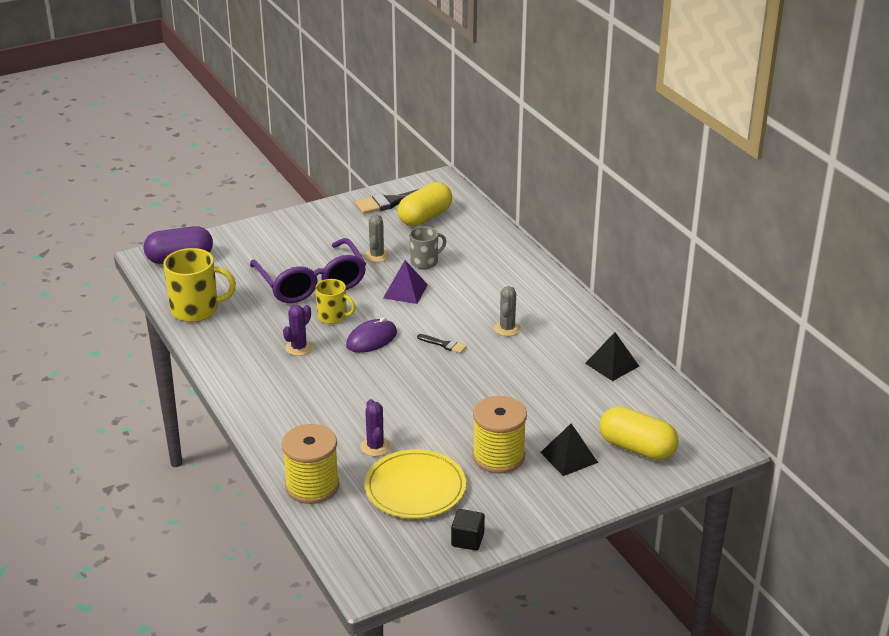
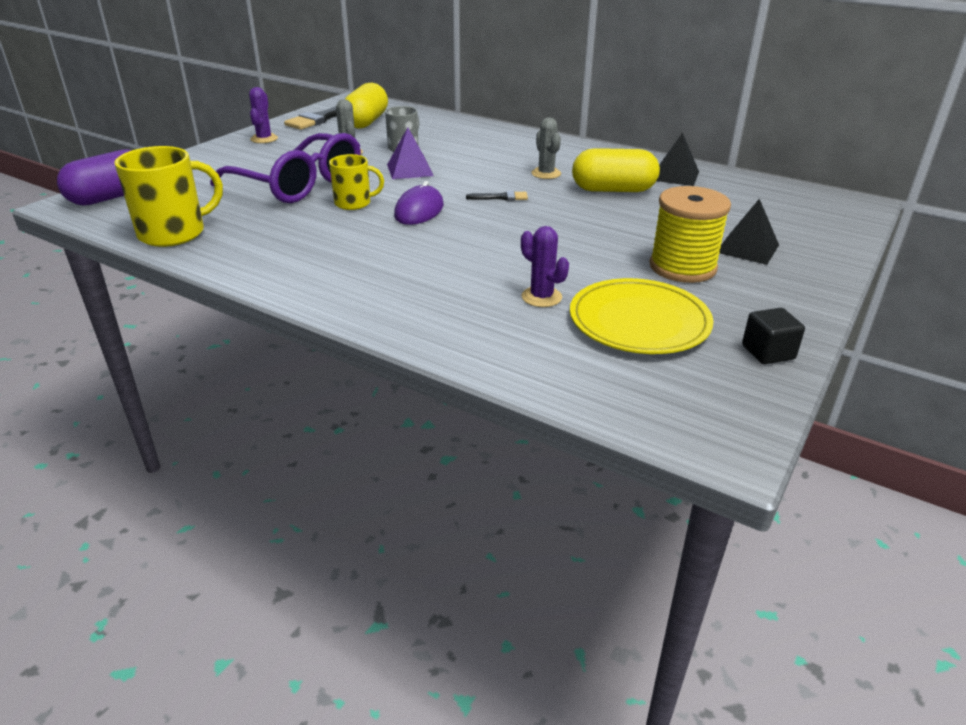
camera: 30 degrees left, 0 degrees up
yellow spool [282,424,339,504] -> none
purple cactus [283,305,313,356] -> purple cactus moved to [249,87,278,143]
yellow capsule [600,406,678,460] -> yellow capsule moved to [572,148,660,192]

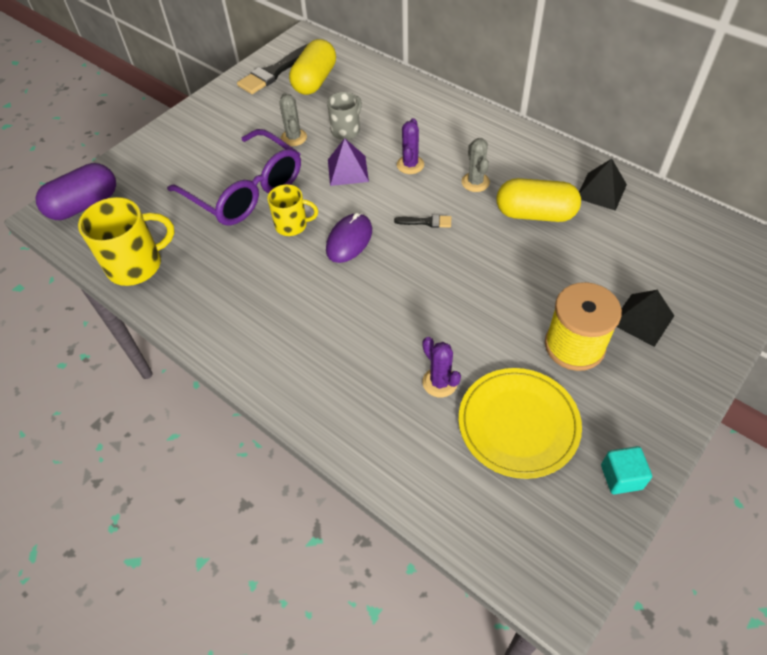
camera: 10 degrees right, 20 degrees up
purple cactus [249,87,278,143] -> purple cactus moved to [397,118,424,174]
black cube [742,308,805,364] -> turquoise cube [601,446,652,494]

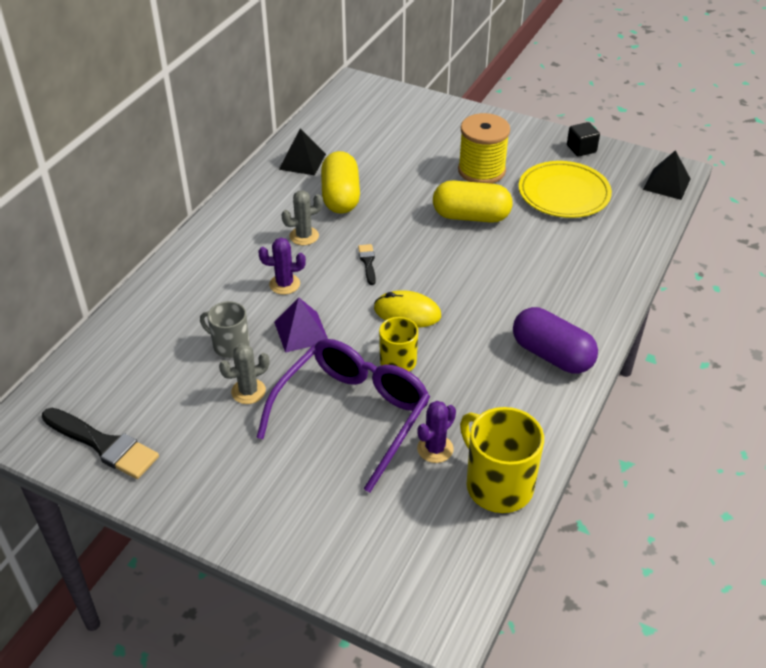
camera: 105 degrees left, 10 degrees down
purple capsule [36,163,116,220] -> purple capsule moved to [513,307,598,374]
yellow capsule [289,39,336,95] -> yellow capsule moved to [433,180,513,223]
purple mouse [326,213,372,263] -> yellow mouse [374,290,441,328]
purple cactus [423,337,461,397] -> purple cactus moved to [417,401,456,463]
turquoise cube [601,446,652,494] -> black cube [567,122,600,157]
black pyramid [617,290,674,347] -> black pyramid moved to [643,150,691,200]

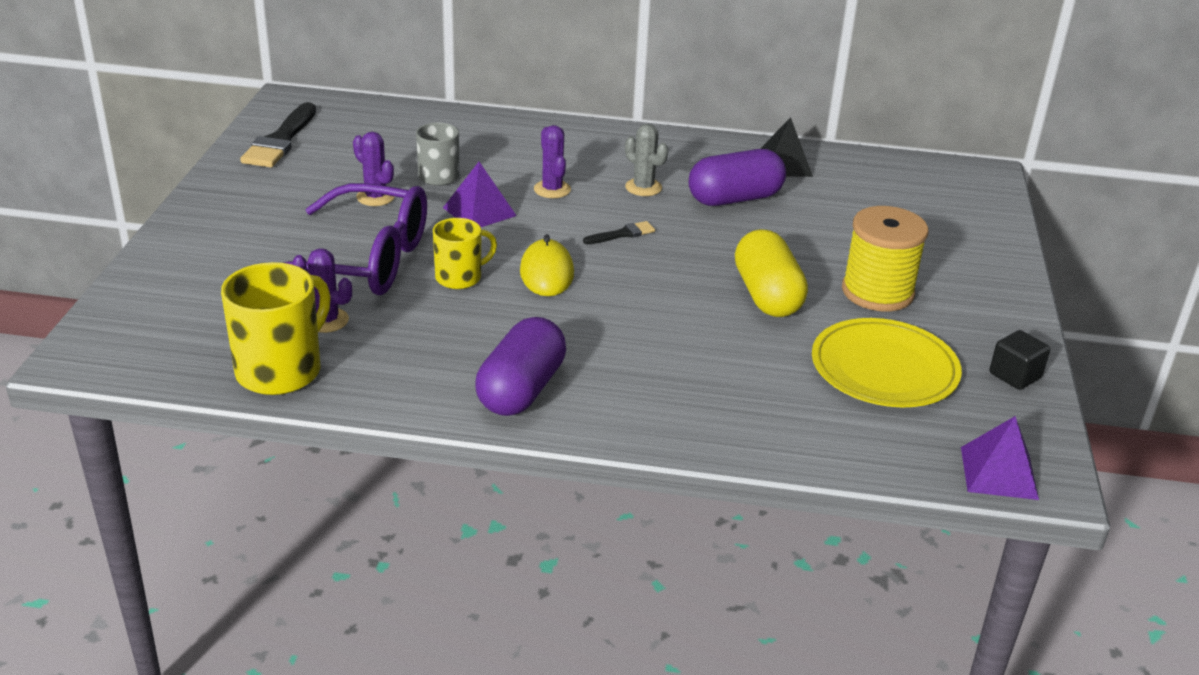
camera: 70 degrees right, 10 degrees down
grey cactus [219,344,270,404] -> purple cactus [353,132,395,206]
yellow capsule [321,151,360,214] -> purple capsule [689,149,786,206]
black pyramid [643,150,691,200] -> purple pyramid [961,416,1039,500]

